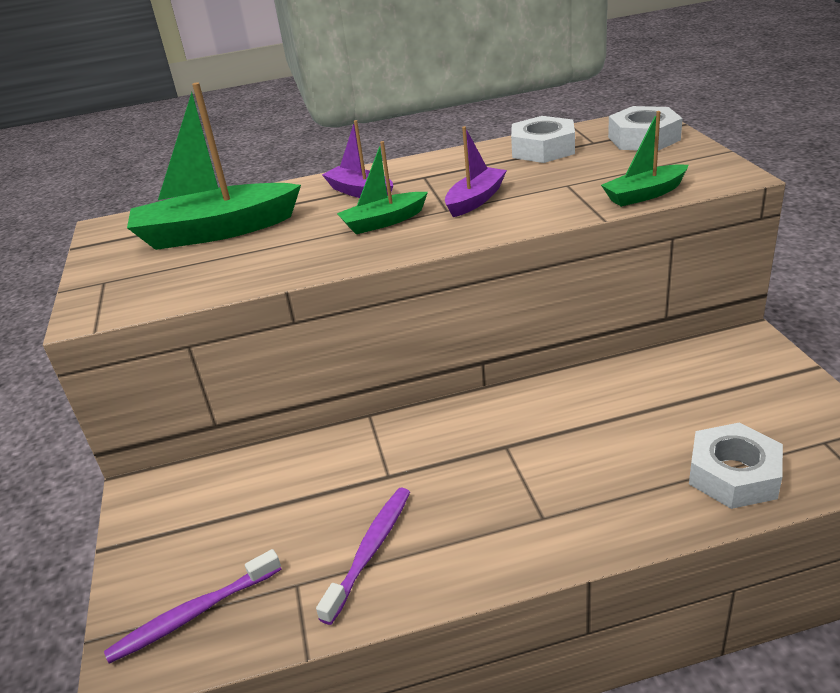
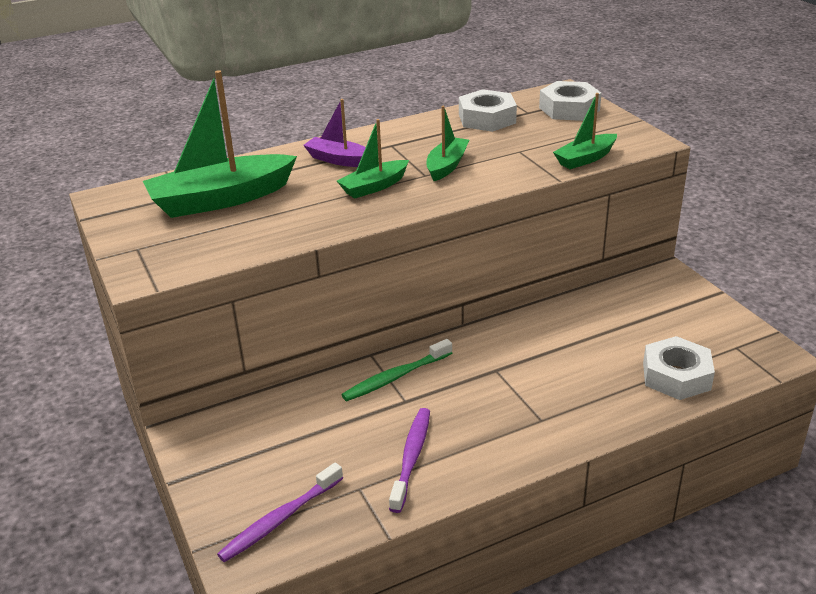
camera: 15 degrees left, 0 degrees up
purple boat [445,126,507,217] -> green boat [427,106,469,181]
none -> green toothbrush [341,339,452,401]

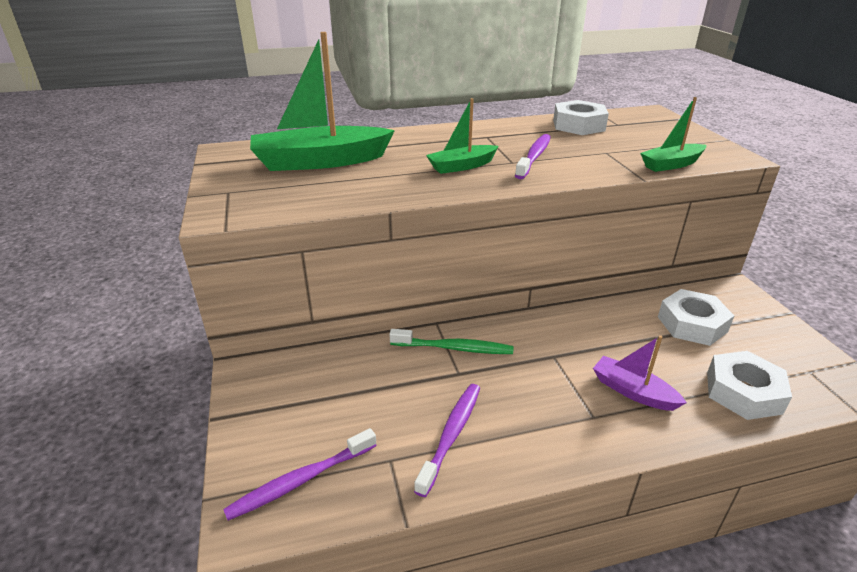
camera: 10 degrees right, 0 degrees up
purple boat [303,99,366,167] -> purple boat moved to [593,335,687,411]
green toothbrush [341,339,452,401] -> green toothbrush turned 150 degrees counterclockwise [389,329,513,354]
green boat [427,106,469,181] -> purple toothbrush [515,134,551,179]
white nut [539,81,602,121] -> white nut moved to [658,289,734,346]

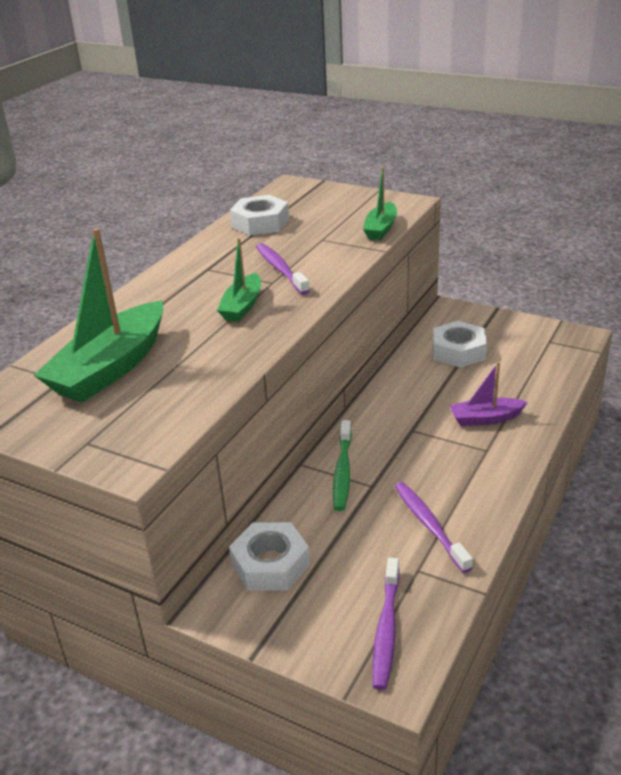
camera: 45 degrees left, 0 degrees up
green toothbrush [389,329,513,354] -> green toothbrush turned 135 degrees clockwise [333,420,352,511]
white nut [707,351,792,420] -> white nut moved to [229,522,310,591]

